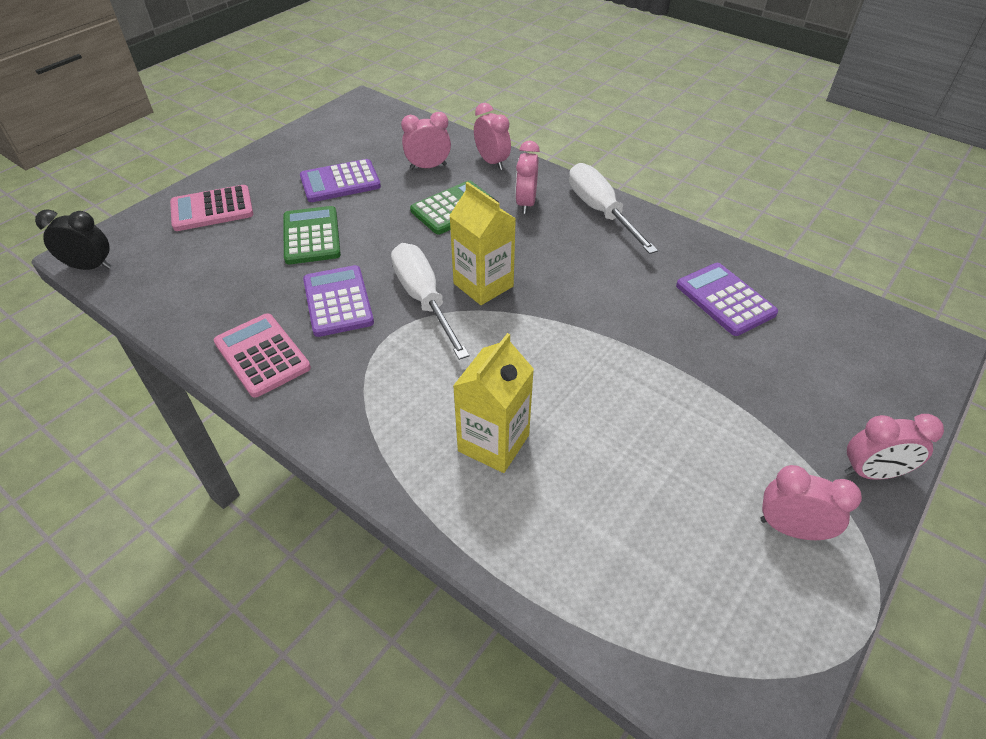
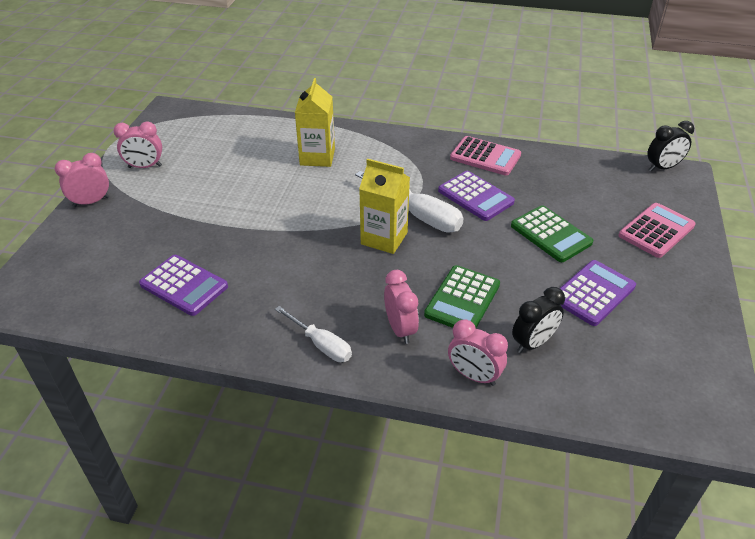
camera: 155 degrees right, 5 degrees down
pink clock [401,112,451,170] -> black clock [512,287,565,353]
white screwdriver [569,163,658,254] -> white screwdriver [275,306,352,362], size x0.63

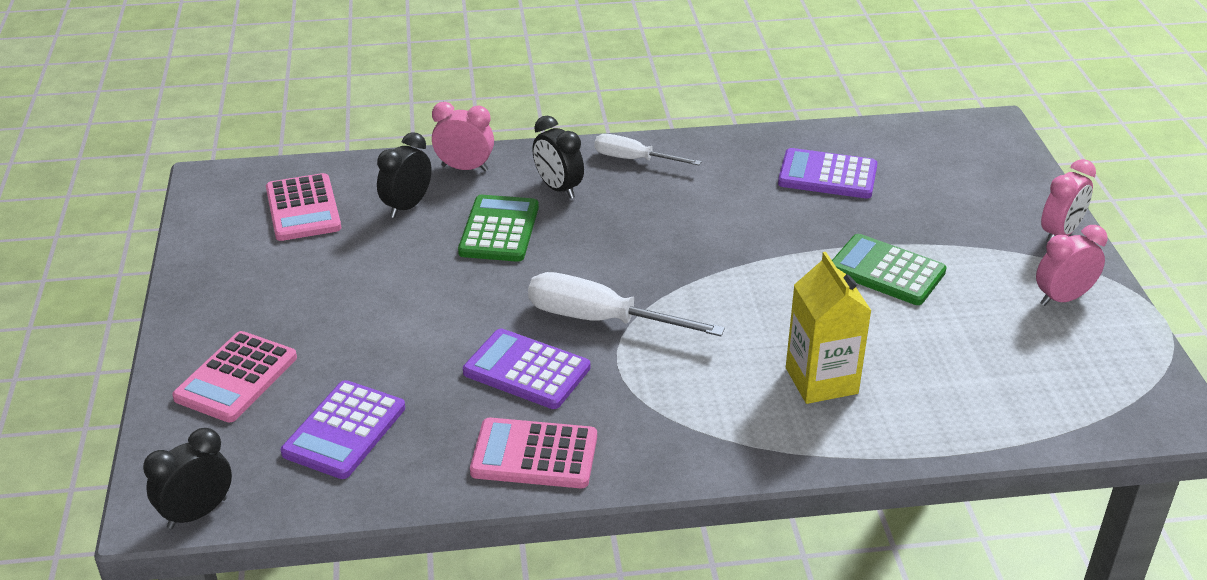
camera: 160 degrees right, 5 degrees down
yellow carton [359,159,410,254] -> none
pink clock [384,270,419,344] -> black clock [532,116,584,199]
green calculator [511,205,593,262] -> green calculator moved to [832,234,947,305]
purple calculator [560,260,636,326] -> purple calculator moved to [281,380,405,479]
none -> pink calculator [266,173,341,241]

